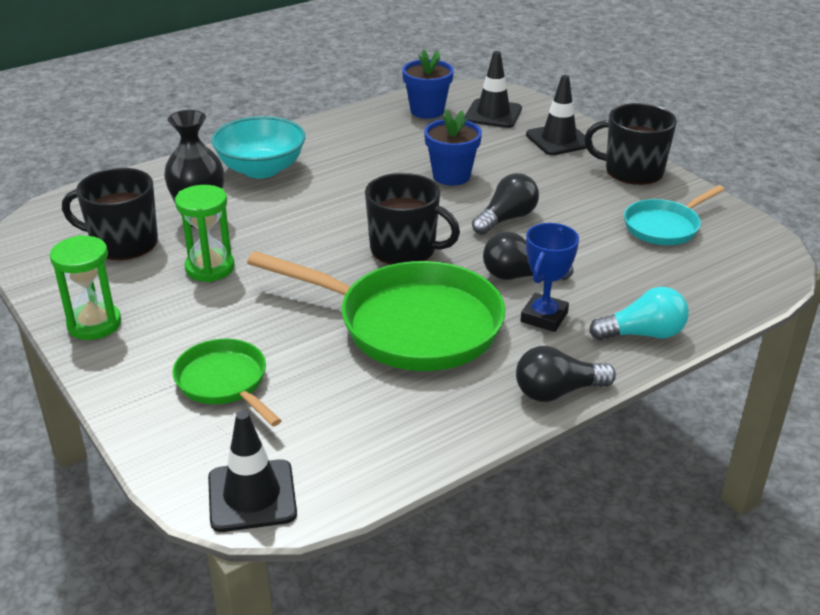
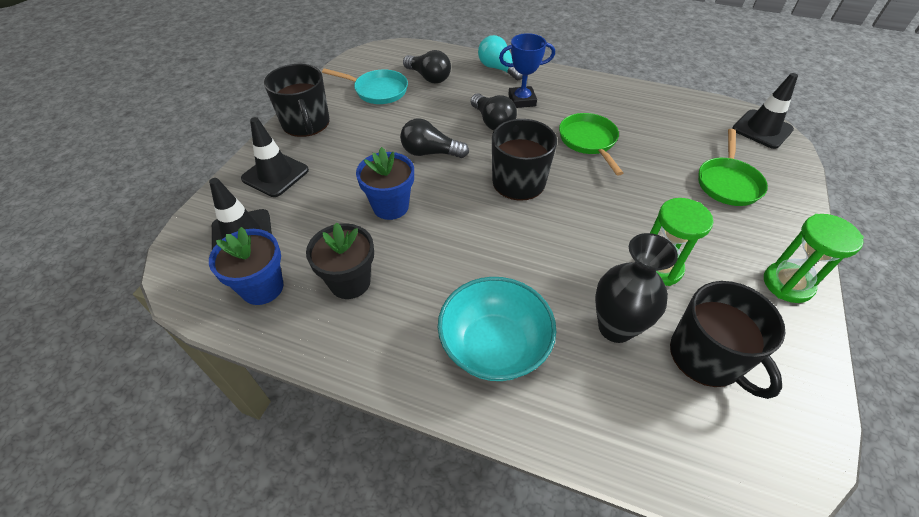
camera: 125 degrees left, 15 degrees up
green pan [247,251,505,371] -> green pan [559,113,623,176], size x0.53
black light bulb [516,346,616,402] -> black light bulb moved to [403,50,451,84]
none -> black flower pot [306,222,374,299]

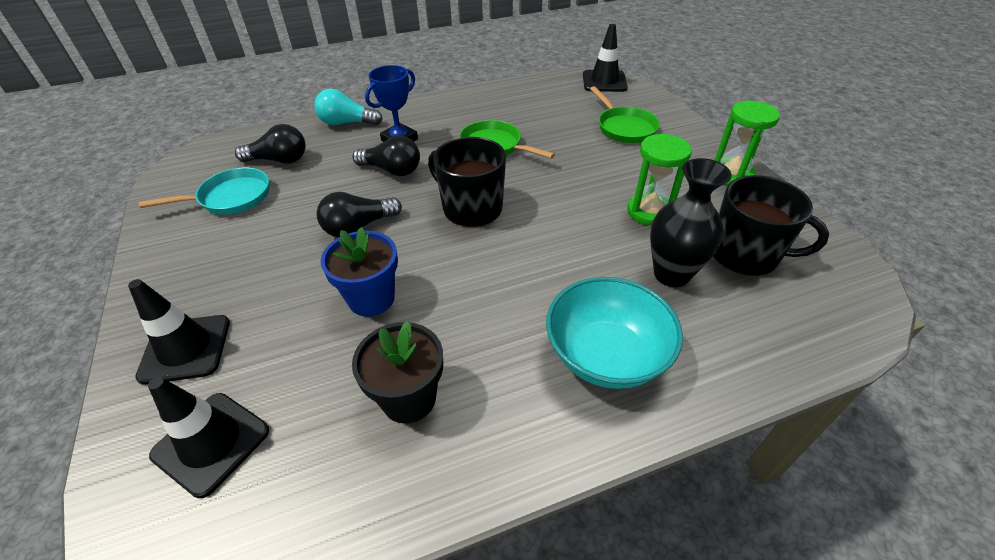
camera: 40 degrees left, 5 degrees down
blue flower pot [209,227,283,305] -> none
black mug [264,64,330,137] -> none

